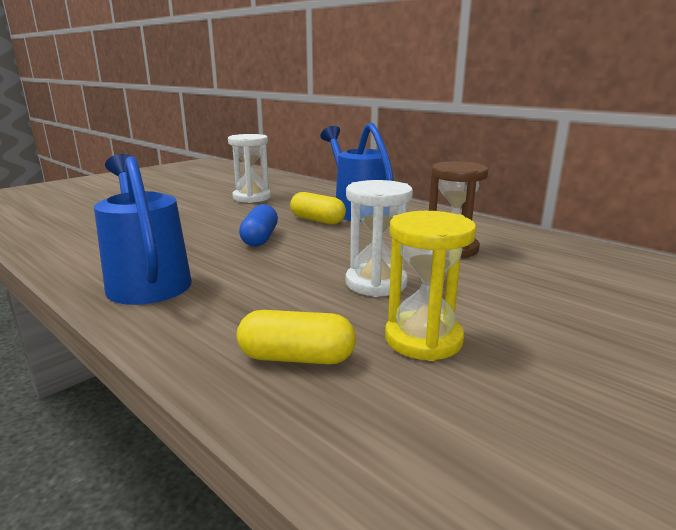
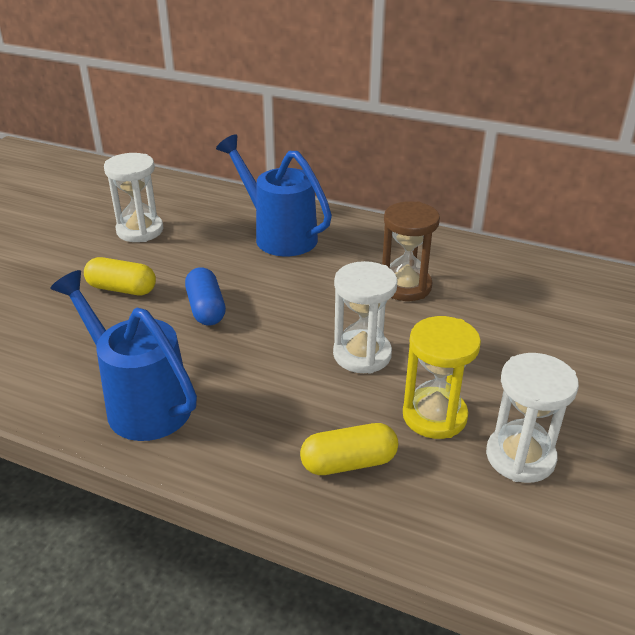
camera: 20 degrees left, 15 degrees up
yellow capsule [290,192,346,224] -> yellow capsule moved to [84,257,156,295]
none -> white hourglass [486,353,579,483]

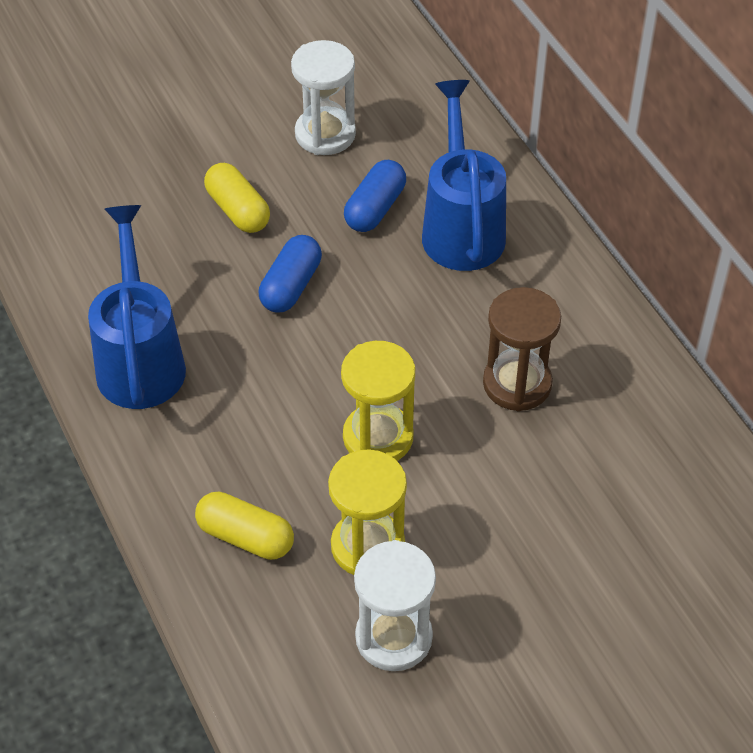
camera: 40 degrees right, 15 degrees up
white hourglass [333,261,398,374] -> yellow hourglass [341,341,415,461]
none -> blue capsule [344,160,406,232]

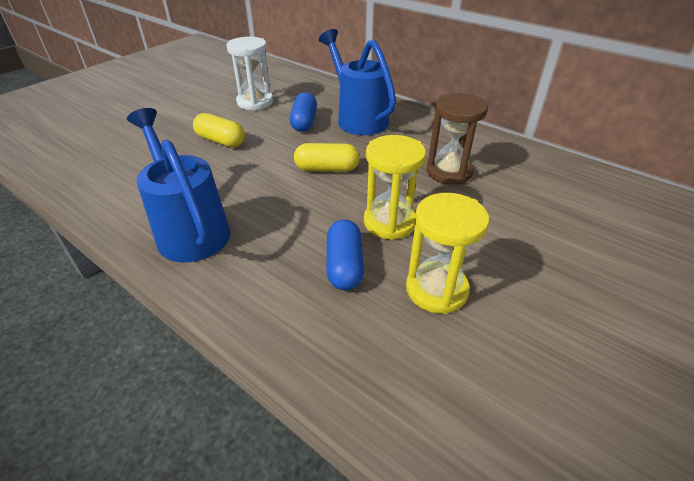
camera: 25 degrees left, 10 degrees down
yellow capsule [195,492,294,560] -> yellow capsule moved to [294,143,360,172]
blue capsule [259,235,322,312] -> blue capsule moved to [326,220,364,290]
white hourglass [354,540,436,671] -> none

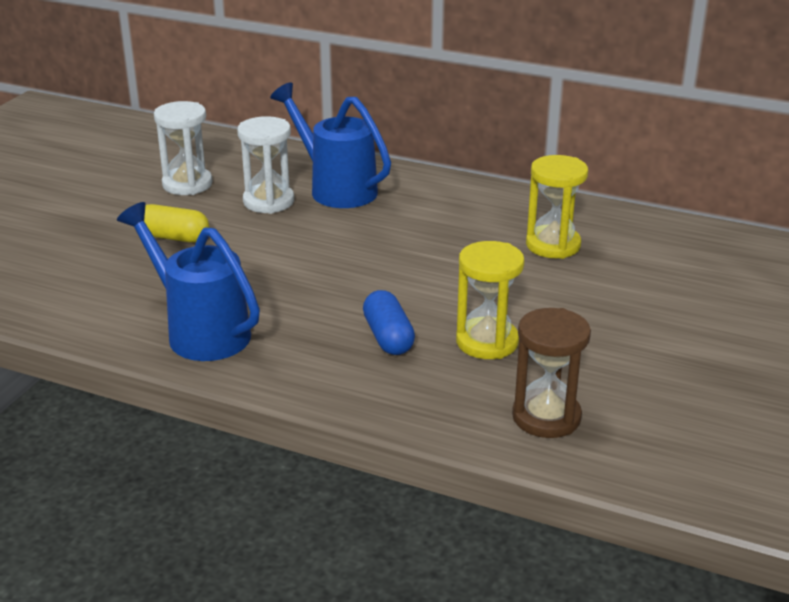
camera: 15 degrees left, 10 degrees down
blue capsule [290,92,317,132] -> white hourglass [237,116,294,214]
yellow capsule [294,143,360,172] -> none
yellow hourglass [364,135,426,240] -> yellow hourglass moved to [526,155,588,259]
brown hourglass [427,93,488,185] -> brown hourglass moved to [512,308,591,438]

